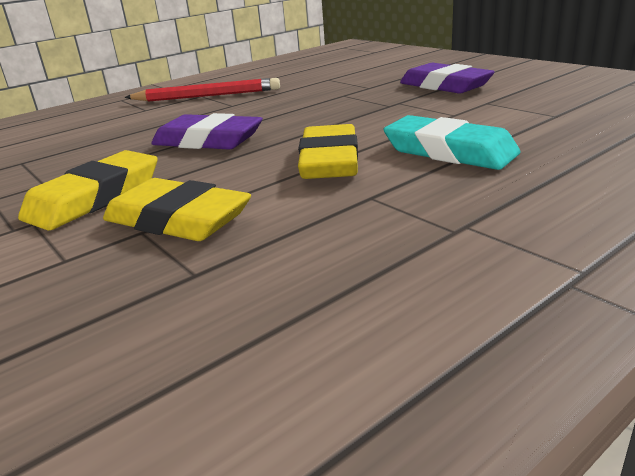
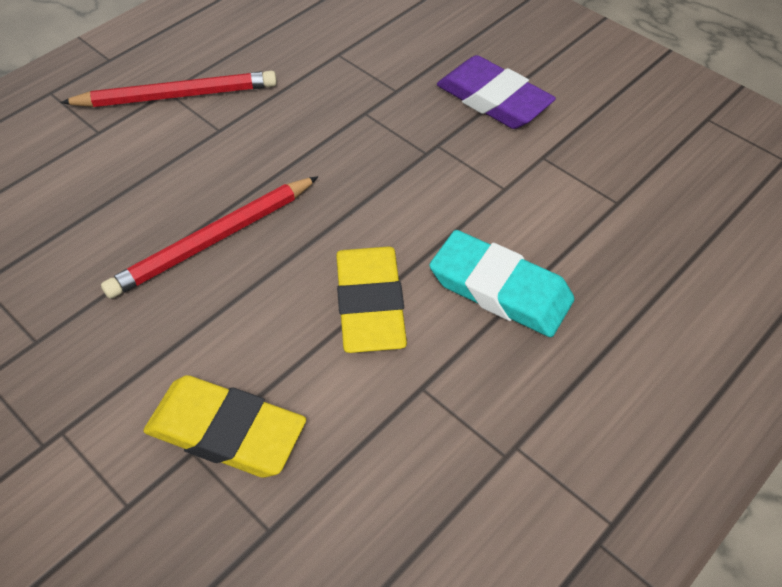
camera: 10 degrees left, 25 degrees up
yellow eraser [18,150,158,231] -> none
purple eraser [151,113,263,150] -> red pencil [101,176,319,299]

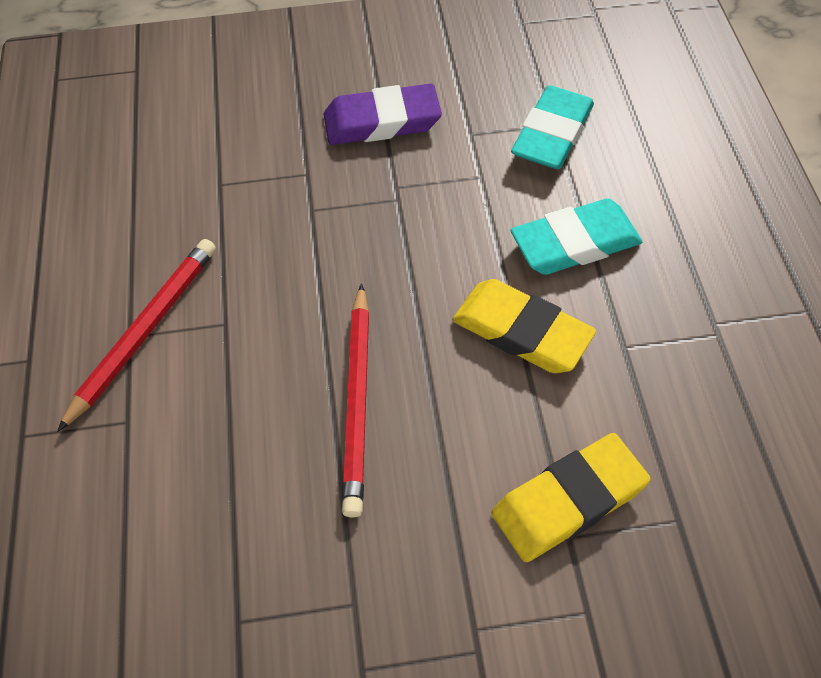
camera: 50 degrees left, 5 degrees up
none -> turquoise eraser [511,85,594,169]

